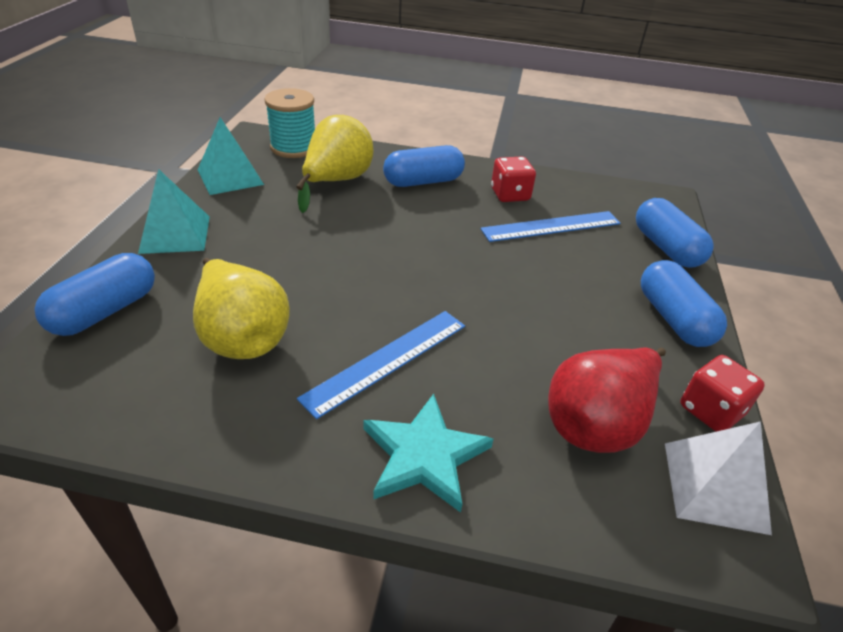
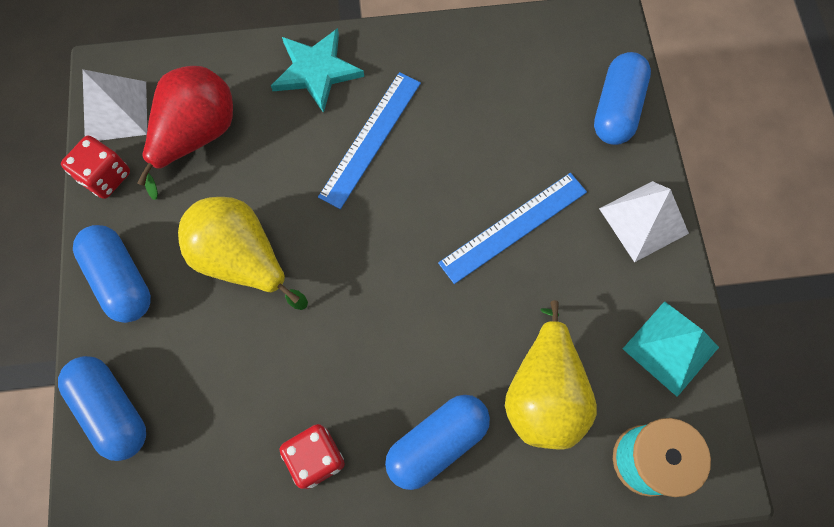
camera: 165 degrees right, 30 degrees up
turquoise pyramid [138,169,210,254] -> white pyramid [599,181,689,262]
yellow pear [193,258,290,359] -> yellow pear moved to [178,197,308,310]
blue ruler [481,211,621,242] -> blue ruler moved to [438,173,587,284]

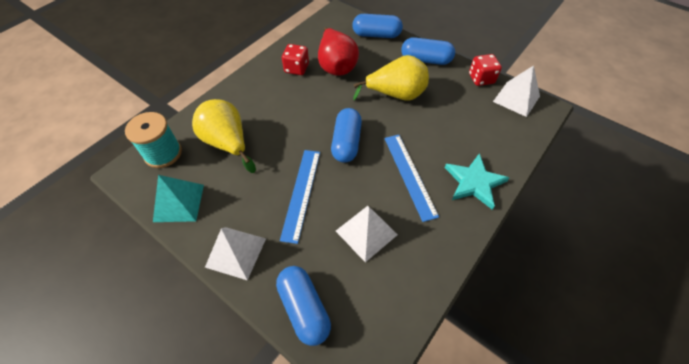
camera: 135 degrees right, 15 degrees down
red pear [137,66,233,200] -> red pear moved to [318,27,359,76]
blue capsule [385,395,490,490] -> blue capsule moved to [331,108,362,163]
none -> white pyramid [336,206,398,262]

